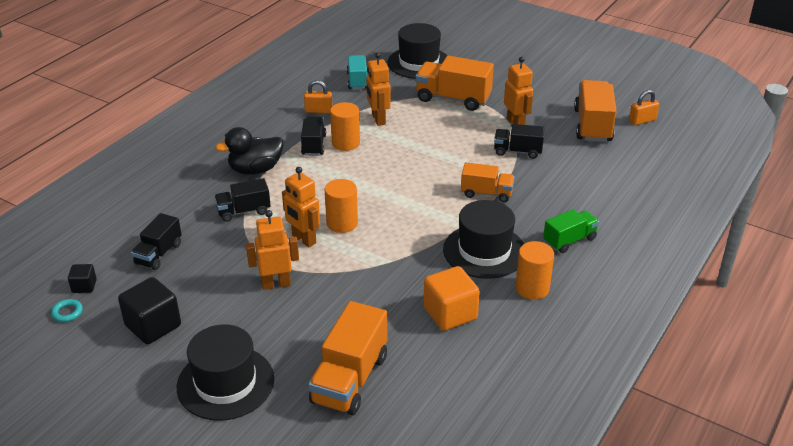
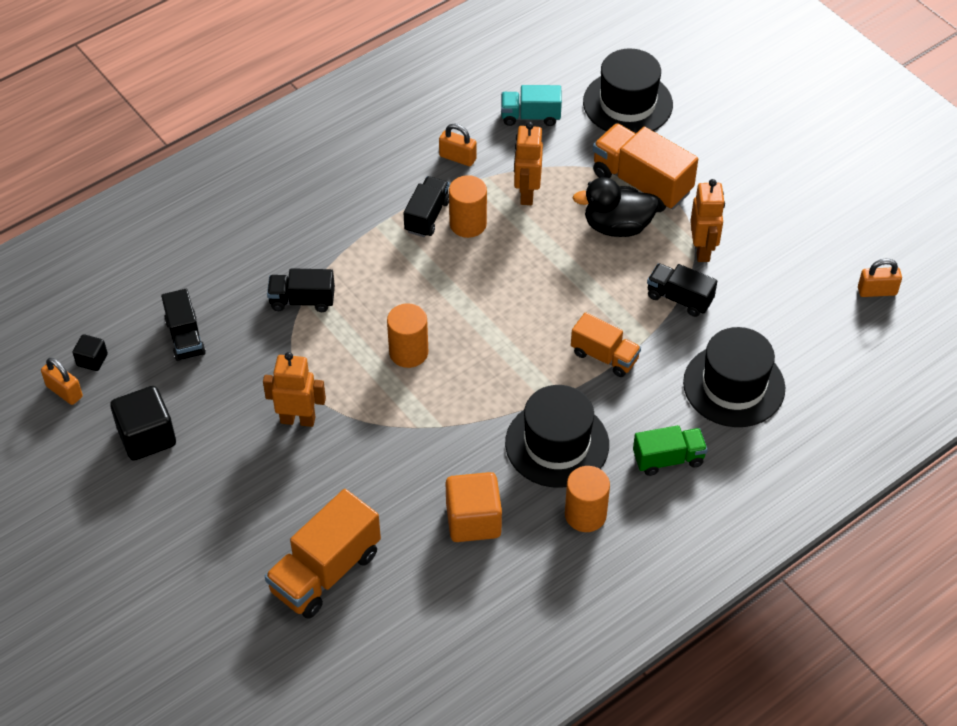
camera: 20 degrees right, 15 degrees up
turquoise ring [51,299,83,322] -> orange padlock [41,358,83,405]
black truck [131,213,182,270] -> black truck turned 60 degrees counterclockwise [161,289,206,361]
black hat [177,324,274,420] -> black hat moved to [683,327,785,427]
black duck [215,127,283,175] -> black duck moved to [573,177,659,237]
orange robot [282,167,320,247] -> none
turquoise truck [347,55,367,89] -> turquoise truck turned 105 degrees counterclockwise [501,85,562,126]
orange truck [574,80,617,142] -> none

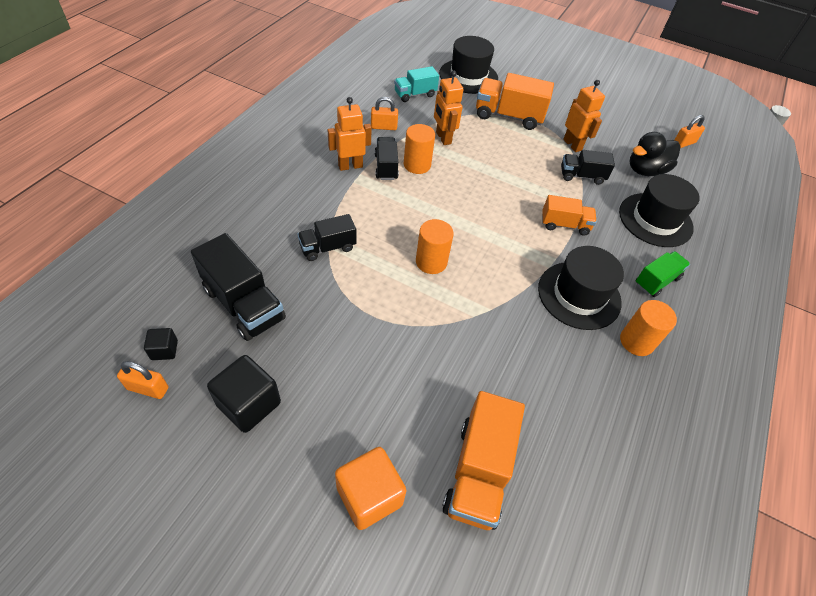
camera: 30 degrees left, 0 degrees up
black truck [161,289,206,361] -> black truck [191,233,286,341], size x1.63
orange robot [263,352,326,427] -> orange robot moved to [328,97,372,171]
orange cube [446,472,502,542] -> orange cube moved to [335,447,406,530]
black duck [573,177,659,237] -> black duck moved to [629,132,680,176]

